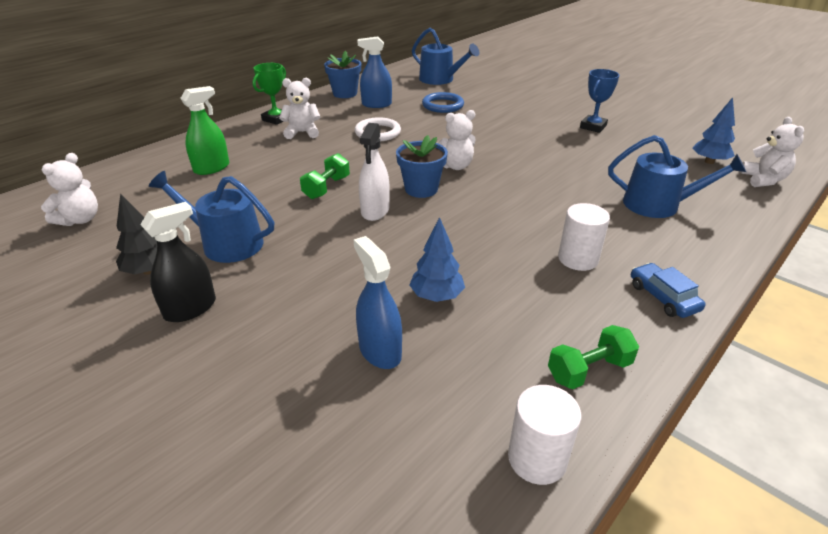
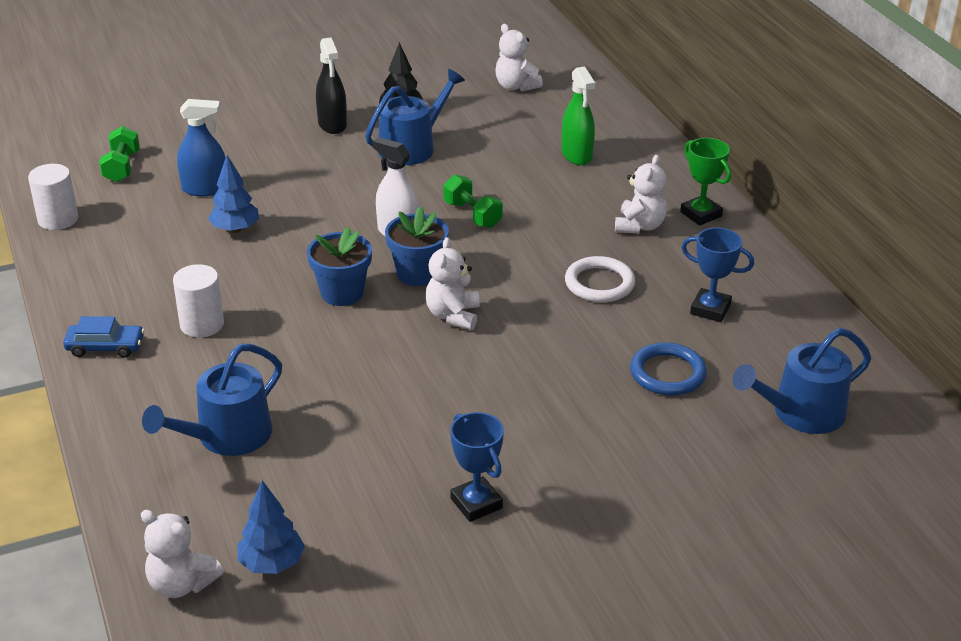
camera: 115 degrees right, 0 degrees up
blue flower pot [324,51,361,98] -> blue flower pot moved to [307,227,372,306]
blue spray bottle [358,37,392,108] -> blue trophy [681,228,754,322]
green dumbbell [548,325,639,389] -> green dumbbell moved to [99,126,140,182]

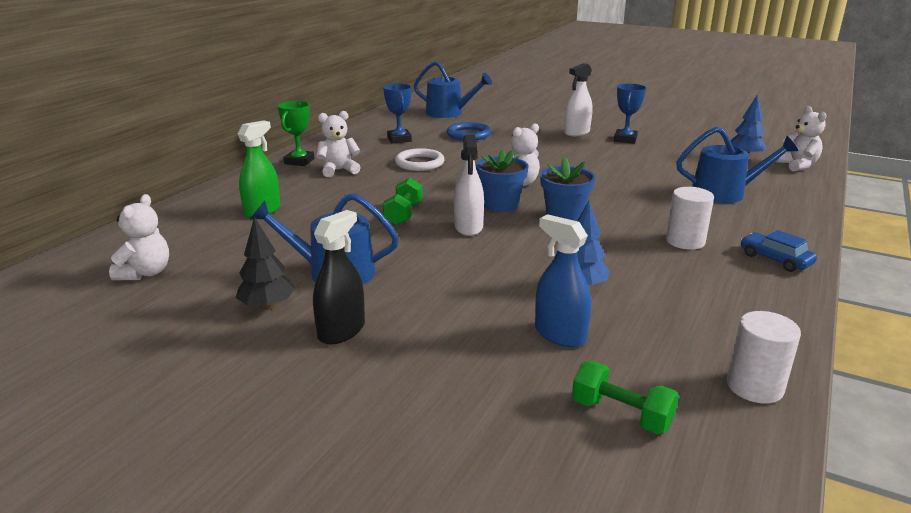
camera: 130 degrees left, 10 degrees down
green dumbbell [99,126,140,182] -> green dumbbell turned 75 degrees clockwise [572,361,679,434]
none -> white spray bottle [564,63,593,136]

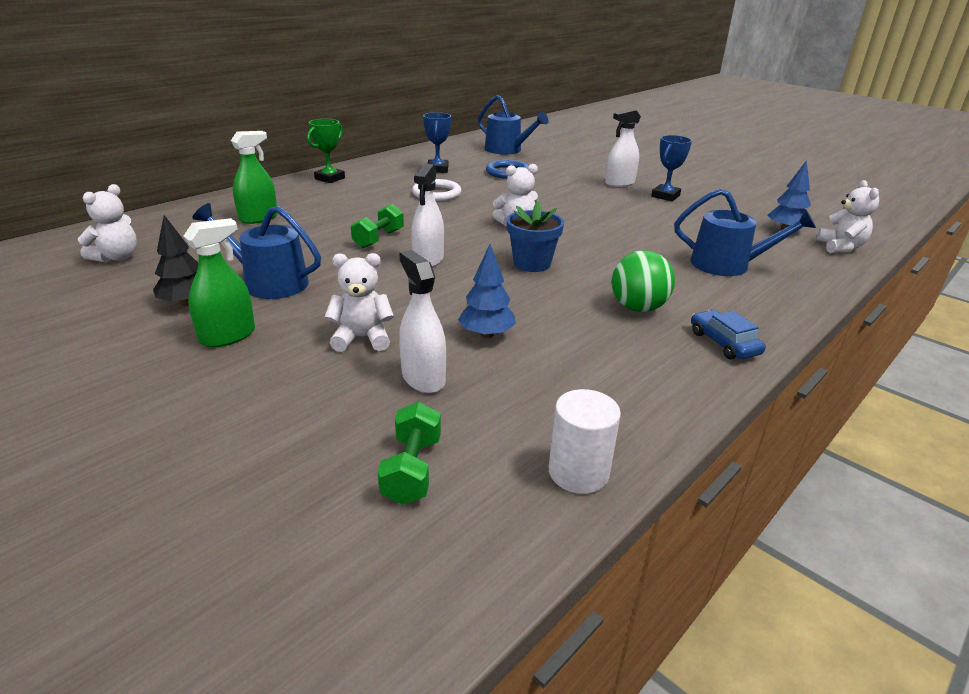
camera: 15 degrees right, 5 degrees up
black spray bottle [313,210,365,344] -> green spray bottle [184,218,255,347]
white teddy bear [317,111,361,177] -> white teddy bear moved to [325,253,394,352]
blue flower pot [476,149,528,212] -> none
blue spray bottle [535,214,591,347] -> white spray bottle [399,250,446,393]
green dumbbell [572,361,679,434] -> green dumbbell turned 45 degrees clockwise [378,402,441,505]
white cylinder [666,187,714,250] -> green ball [612,250,675,312]

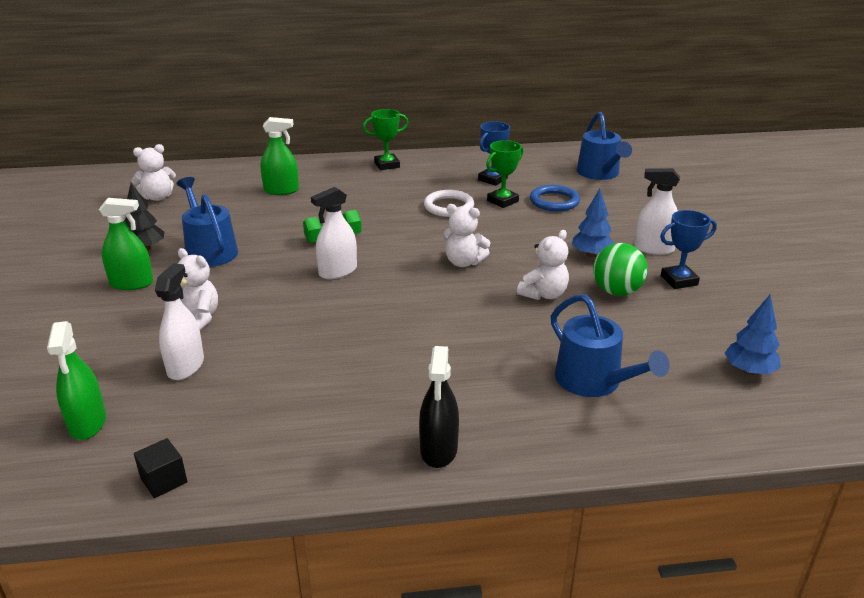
camera: 40 degrees right, 0 degrees up
green dumbbell [378,402,441,505] -> green spray bottle [47,321,106,440]
blue tree [458,244,516,338] -> blue tree moved to [572,189,614,258]
blue flower pot [507,201,564,272] -> none
white cylinder [548,389,621,494] -> black cube [134,438,187,498]
green ball [612,250,675,312] -> green ball moved to [593,243,648,296]
blue car [691,310,766,359] -> black spray bottle [419,346,459,468]
white teddy bear [817,180,879,253] -> white teddy bear moved to [517,230,569,300]
none -> green trophy [486,140,523,208]

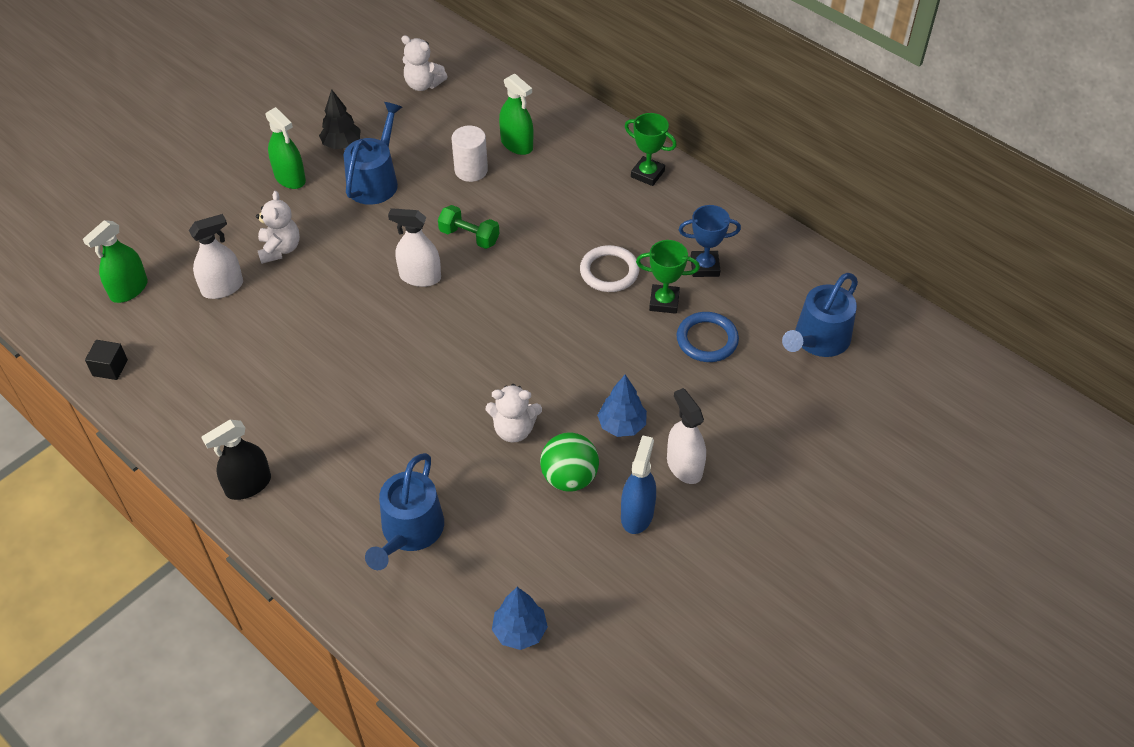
camera: 50 degrees right, 20 degrees up
white teddy bear [443,204,490,267] -> none
blue trophy [660,210,717,289] -> blue spray bottle [621,435,656,534]
none -> white cylinder [452,126,488,182]

